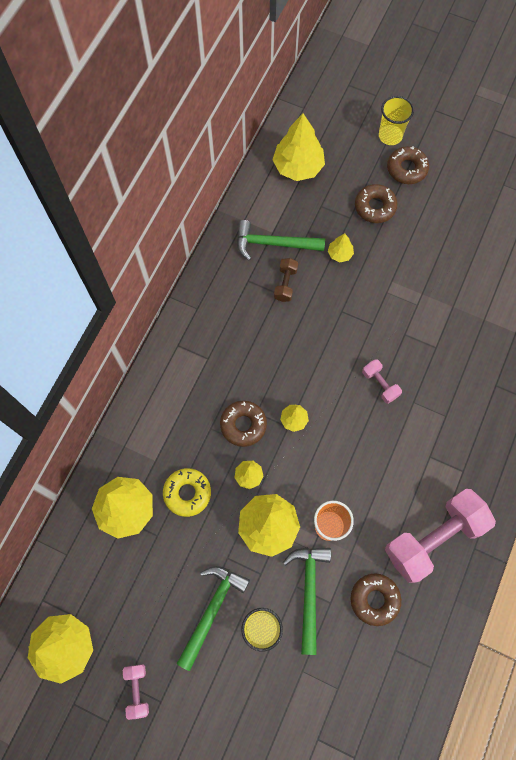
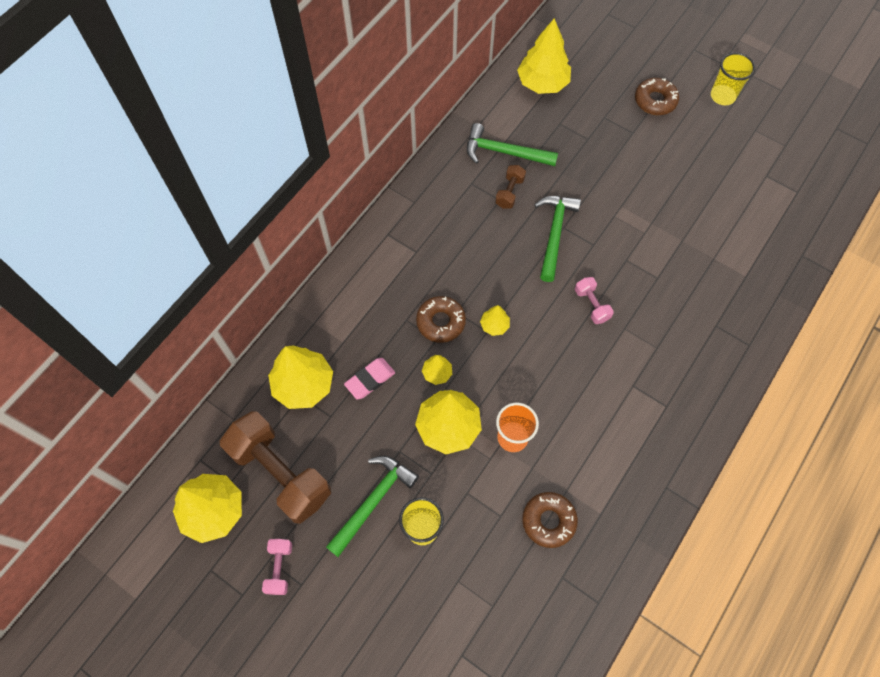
camera: 10 degrees right, 5 degrees down
yellow donut [163,468,211,517] -> pink eraser [344,358,395,399]
green hammer [283,547,331,655] -> green hammer moved to [534,196,581,282]
yellow tree [328,233,354,262] -> none
brown donut [355,184,398,223] -> none
yellow cup [379,96,414,145] -> yellow cup moved to [711,52,755,105]
pink dumbbell [385,489,496,583] -> none
none -> brown dumbbell [220,411,331,524]

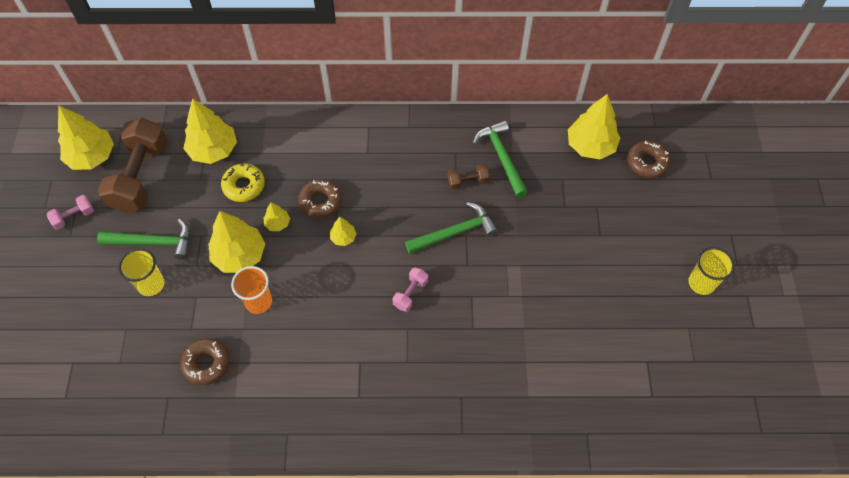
camera: 55 degrees right, 5 degrees down
pink eraser [344,358,395,399] -> yellow donut [221,163,265,202]
brown donut [635,78,679,115] -> brown donut moved to [627,141,671,178]

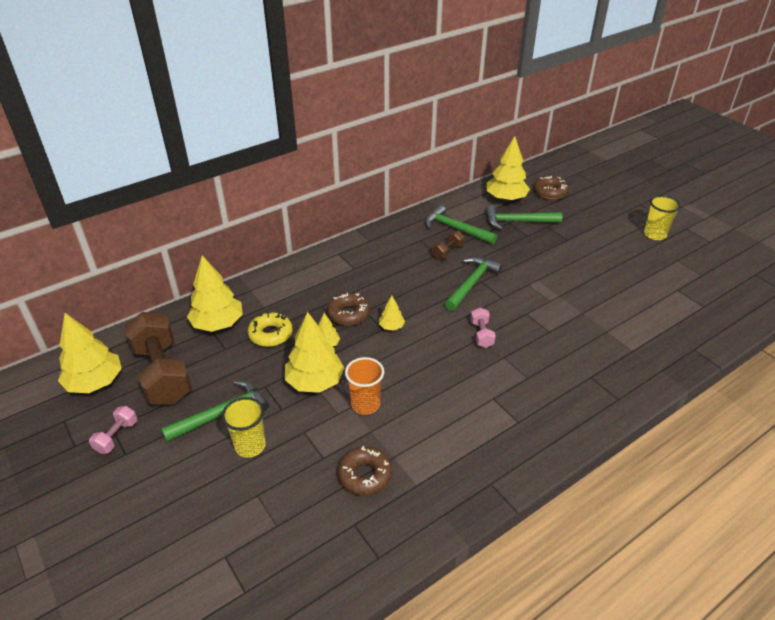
camera: 35 degrees left, 20 degrees down
none -> green hammer [485,205,562,230]

